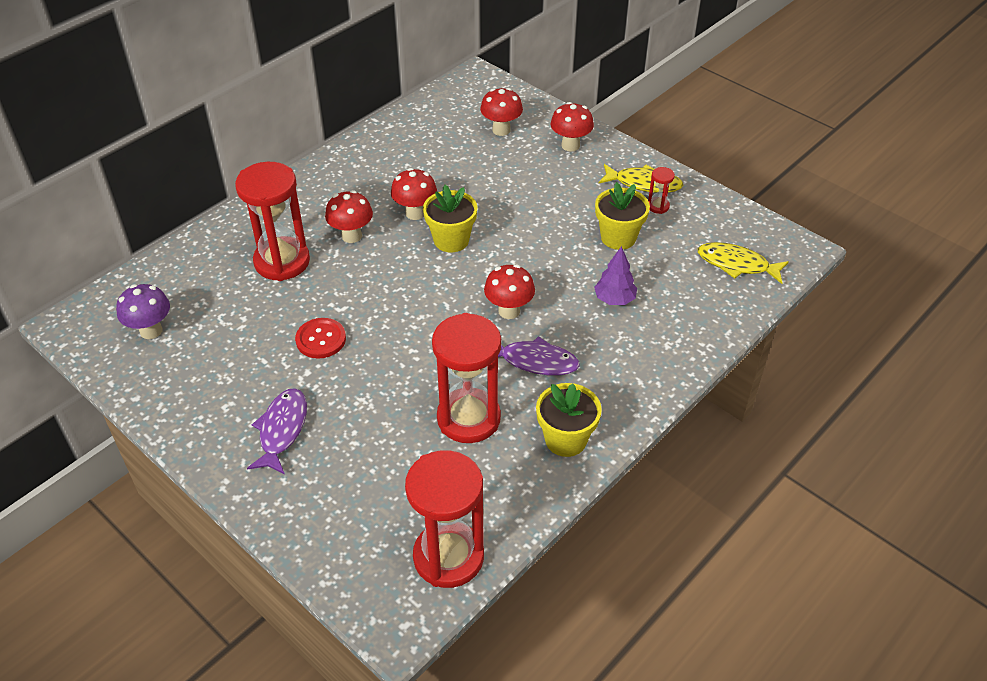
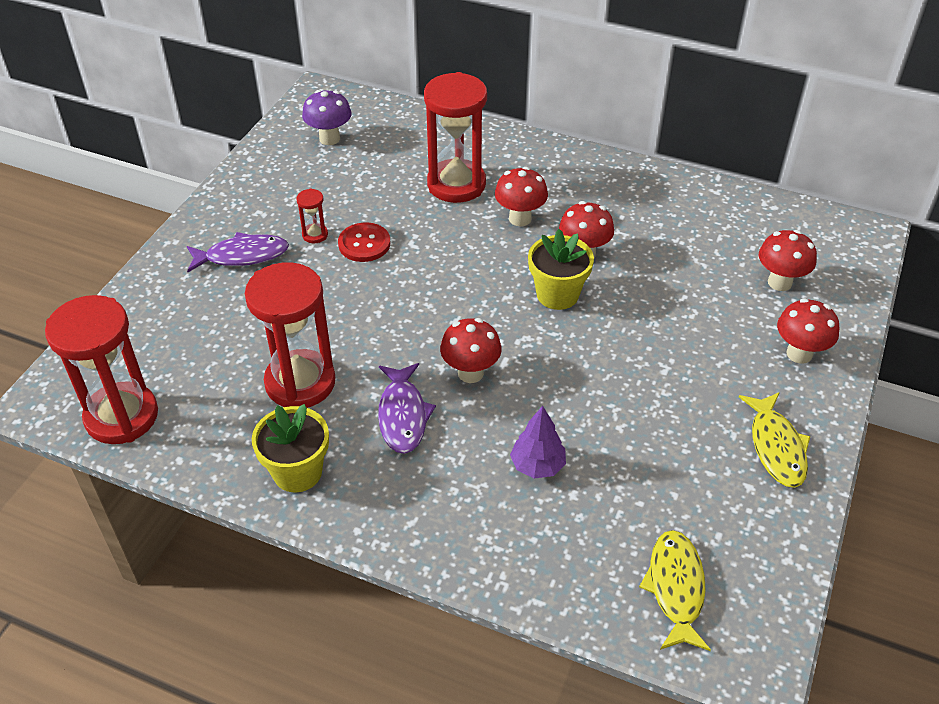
camera: 70 degrees right, 0 degrees up
yellow flower pot [595,182,650,250] -> none
red hourglass [648,167,675,214] -> red hourglass moved to [296,189,328,243]

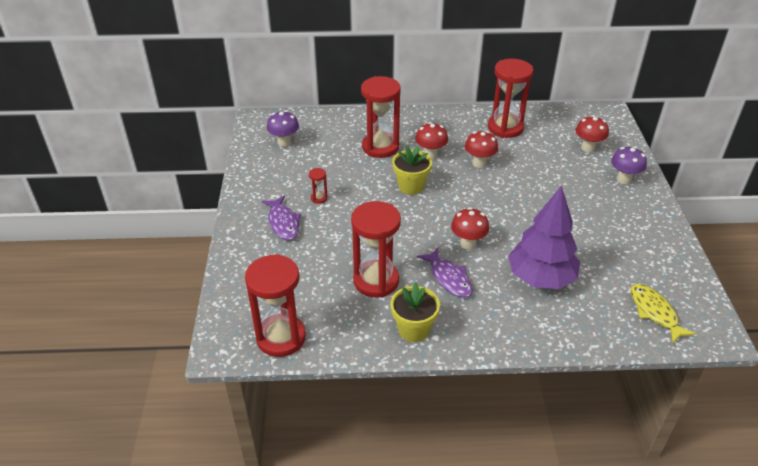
camera: 25 degrees left, 5 degrees down
purple fish [187,232,289,272] -> purple fish turned 105 degrees clockwise [262,195,301,240]
red button [338,223,390,262] -> none
purple tree [510,406,566,479] -> purple tree [508,185,580,289], size x2.08
yellow flower pot [528,229,594,310] -> yellow flower pot moved to [392,145,432,195]
yellow fish [739,392,811,488] -> none
red mushroom [777,298,839,364] -> purple mushroom [611,147,647,184]
none -> red hourglass [488,59,533,138]

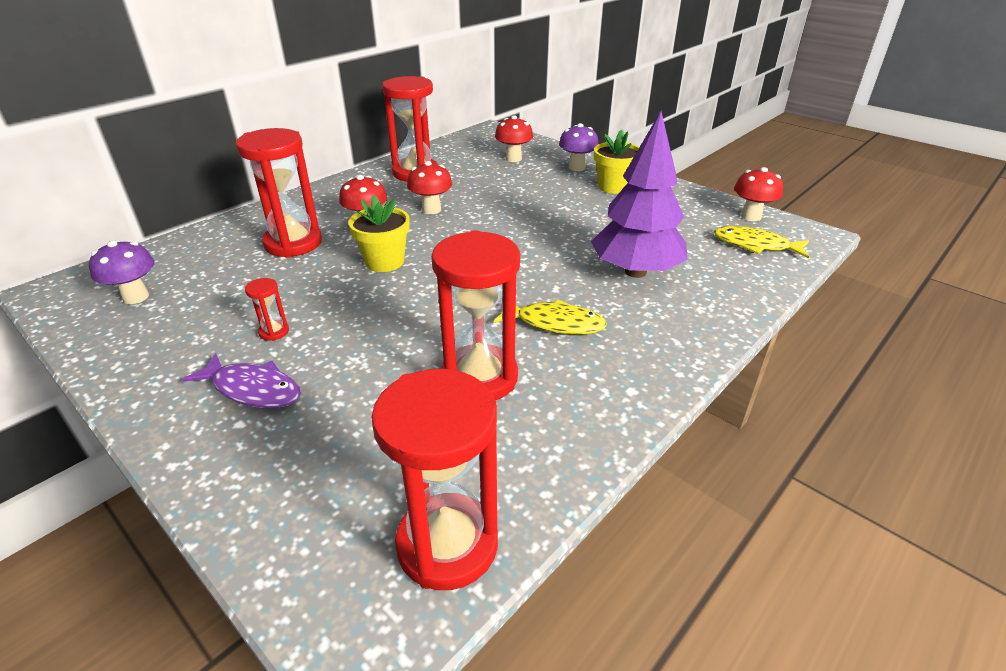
camera: 45 degrees left, 5 degrees down
yellow flower pot [391,282,440,342] -> yellow flower pot moved to [594,129,639,194]
purple fish [417,248,473,298] -> yellow fish [494,299,607,334]
red mushroom [451,207,489,249] -> red mushroom moved to [734,167,783,221]

